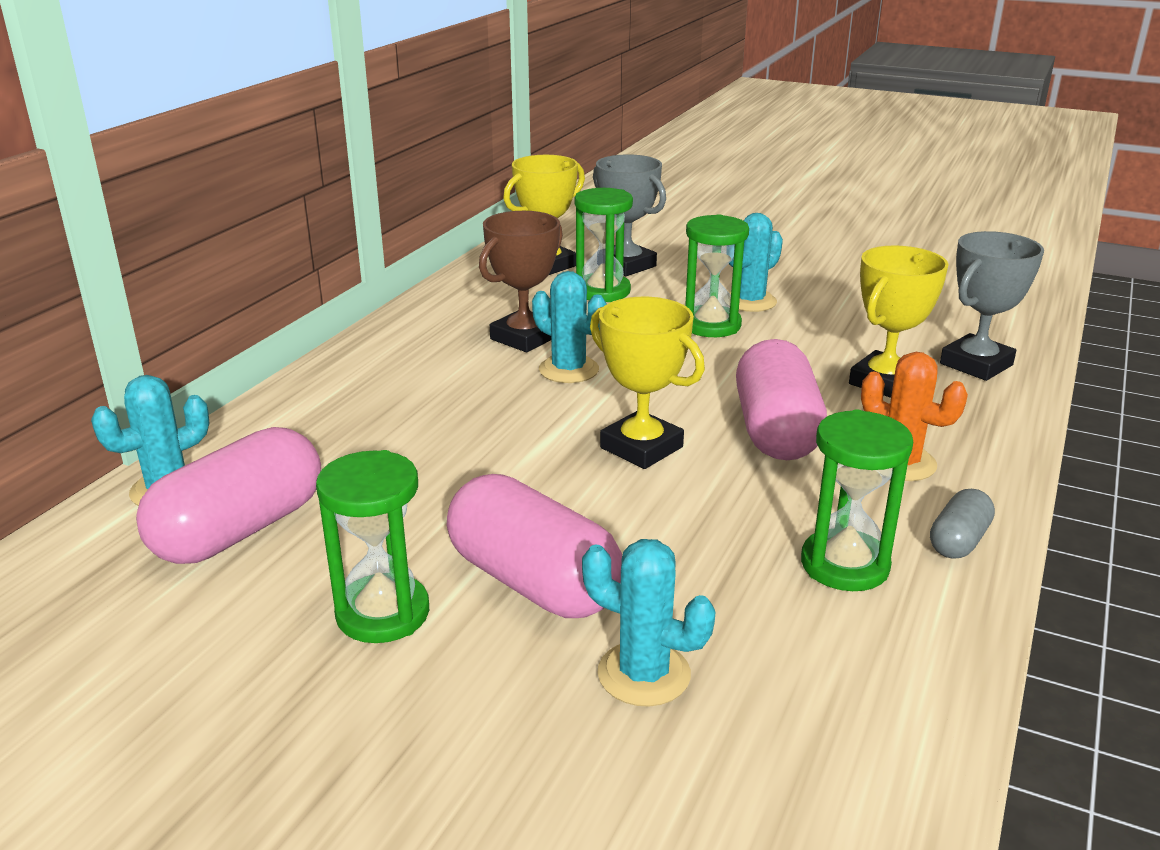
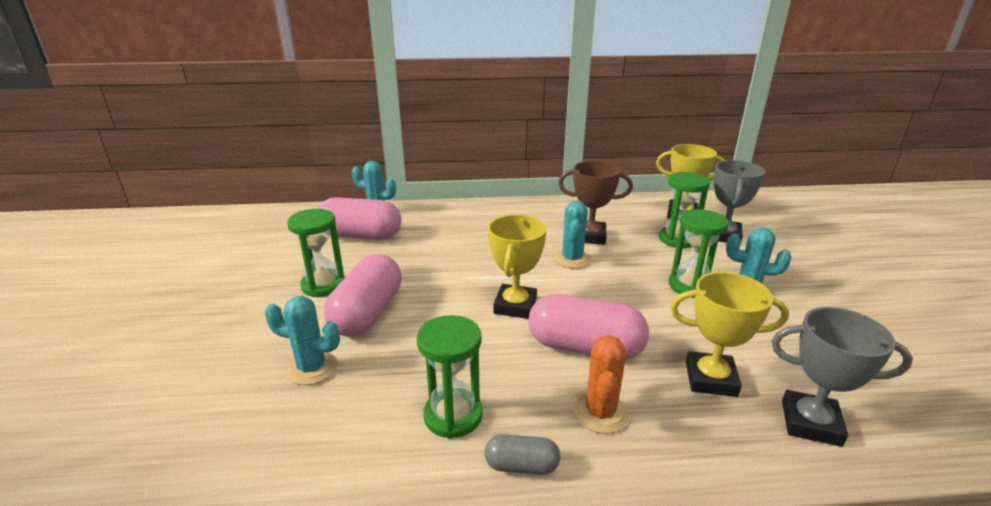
camera: 60 degrees right, 0 degrees up
turquoise cactus [582,539,716,707] -> turquoise cactus turned 75 degrees counterclockwise [265,296,340,385]
pink capsule [736,339,827,460] -> pink capsule turned 45 degrees clockwise [528,294,649,360]

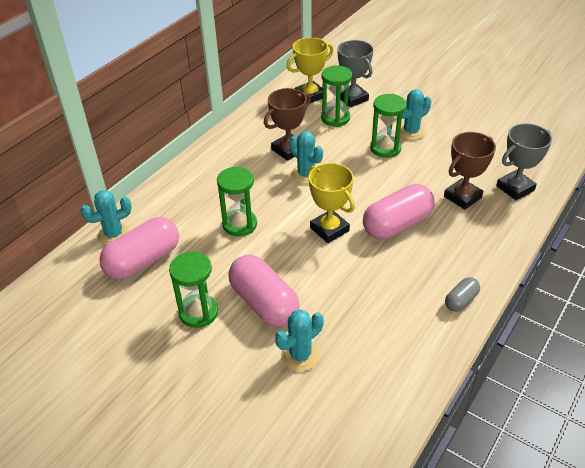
camera: 50 degrees left, 15 degrees up
green hourglass [417,315,483,439] -> green hourglass moved to [217,166,257,236]
orange cactus [573,335,629,434] -> none
yellow trophy [670,272,789,397] -> brown trophy [444,132,496,210]

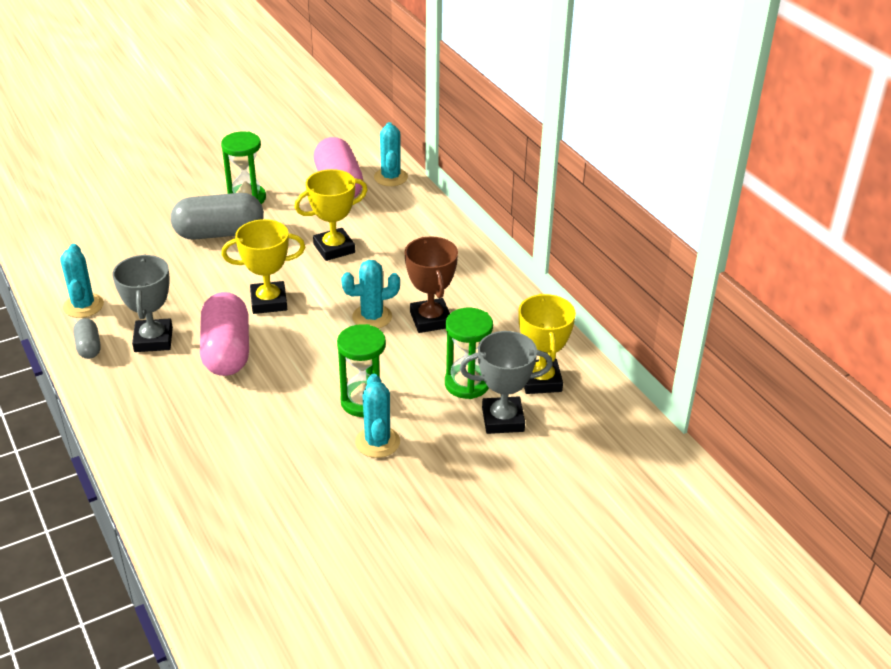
camera: 115 degrees right, 5 degrees down
green hourglass [217,166,257,236] -> yellow trophy [294,169,368,261]
pink capsule [228,255,300,327] -> grey capsule [171,193,264,240]
turquoise cactus [275,309,324,372] -> turquoise cactus moved to [60,244,104,318]
brown trophy [444,132,496,210] -> none
grey trophy [496,123,552,200] -> grey trophy moved to [112,255,173,352]

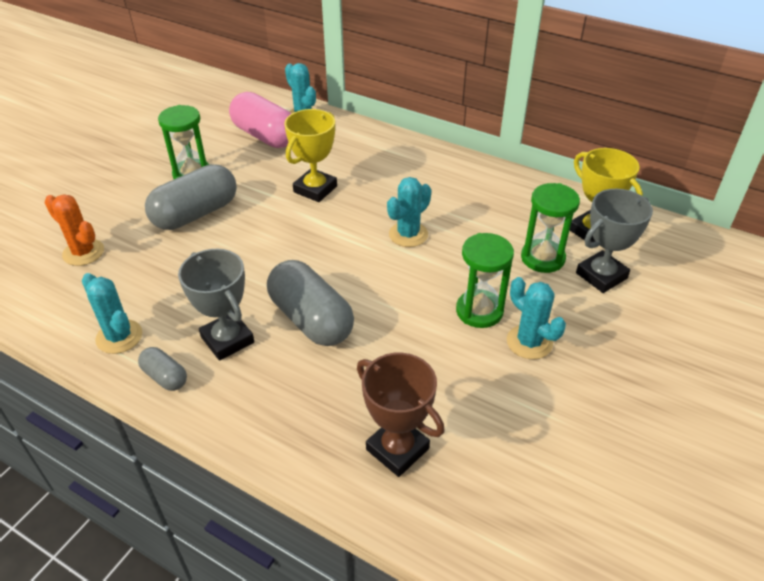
camera: 30 degrees left, 5 degrees up
pink capsule [200,292,249,376] -> grey capsule [267,260,354,346]
yellow trophy [221,219,305,314] -> none
brown trophy [404,236,458,333] -> brown trophy moved to [357,353,445,477]
none -> orange cactus [44,194,104,266]

